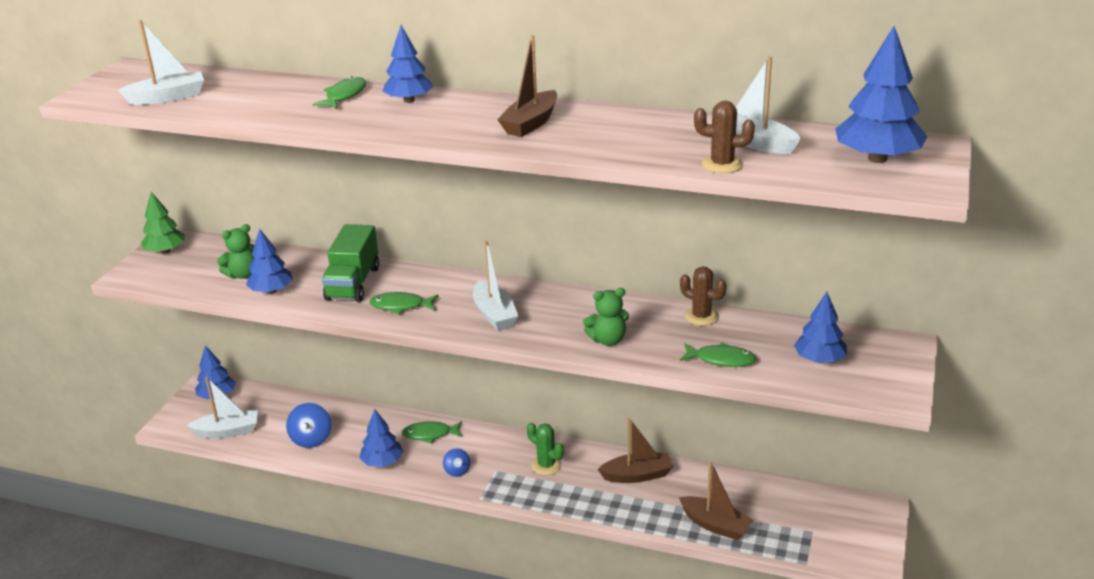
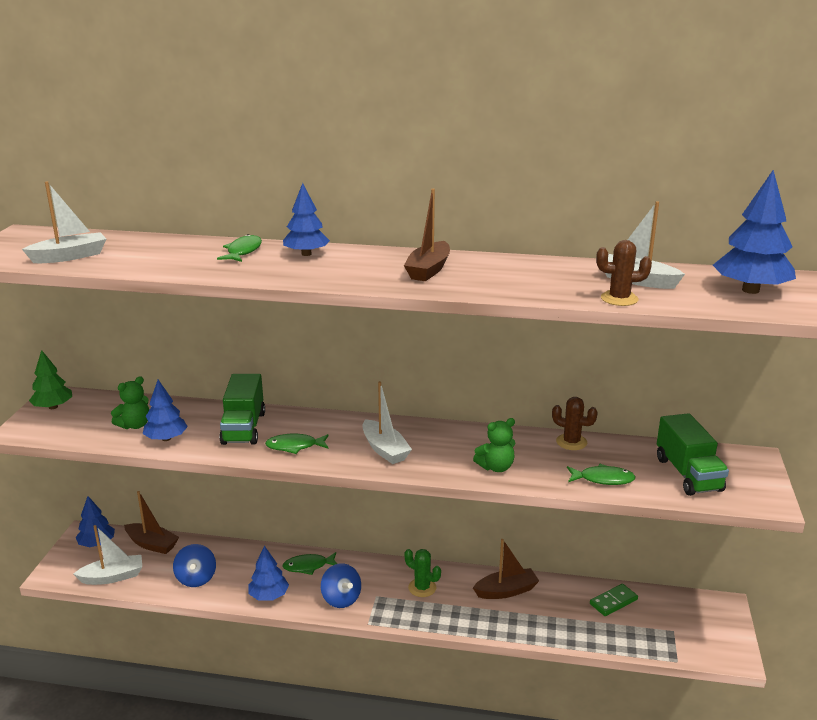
camera: 10 degrees left, 5 degrees down
blue spinning top [443,448,470,477] -> blue spinning top [321,563,361,608], size x1.66
brown boat [679,462,754,540] -> brown boat moved to [124,491,179,554]
blue tree [794,292,847,363] -> green truck [657,413,729,496]
none -> green domino [590,584,638,616]

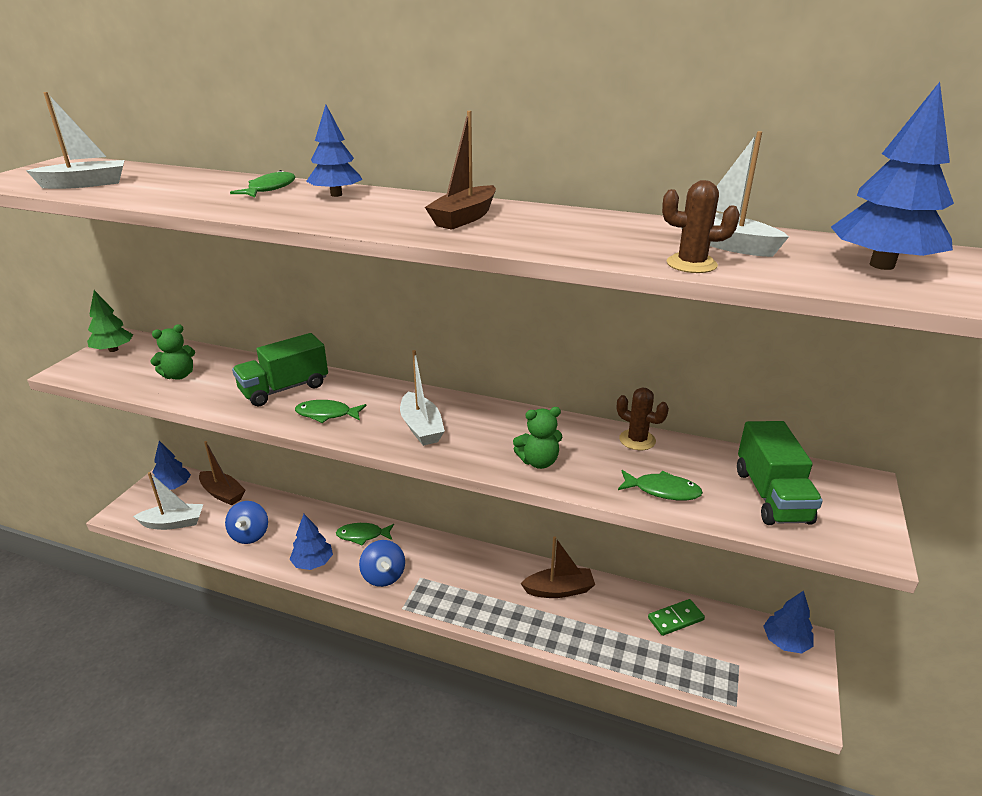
camera: 10 degrees right, 5 degrees up
blue tree [143,380,188,441] -> blue tree moved to [763,590,814,654]
green truck [219,374,265,445] -> green truck turned 45 degrees clockwise [232,333,328,406]
green cactus [404,549,441,597] -> none

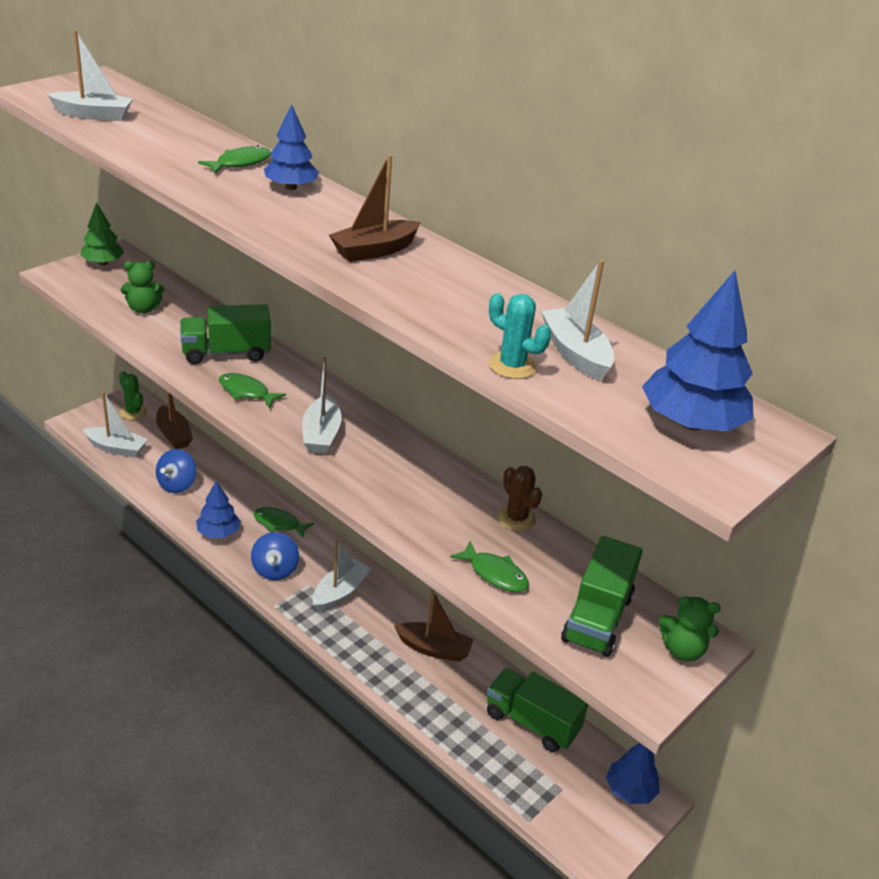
camera: 20 degrees right, 5 degrees up
blue tree [152,441,191,490] -> green cactus [119,371,147,420]
green teddy bear [513,407,562,469] -> green teddy bear moved to [659,596,721,662]
green domino [648,599,705,636] -> green truck [487,668,588,752]
brown cactus [662,180,740,273] -> turquoise cactus [489,293,551,379]
none -> white boat [312,541,371,612]

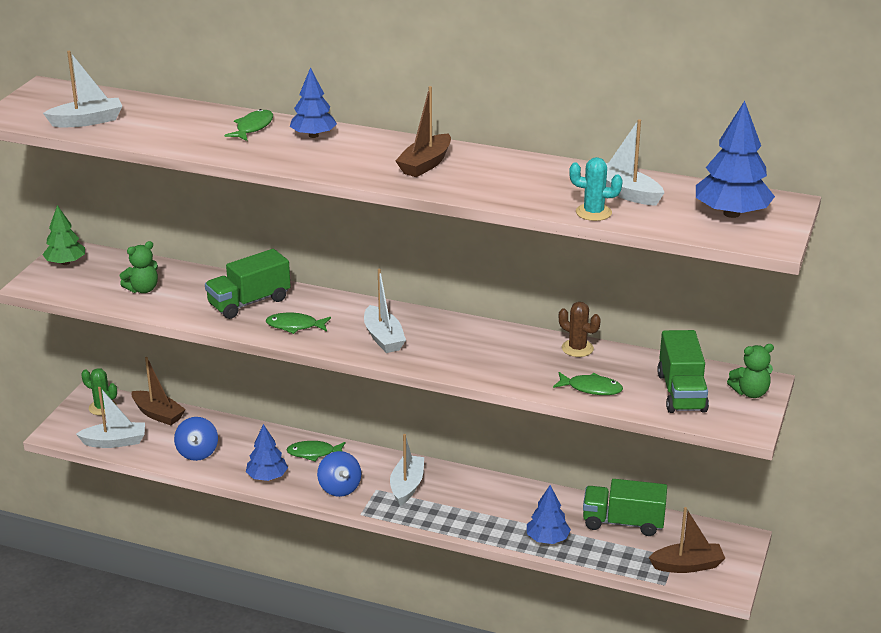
camera: 20 degrees left, 5 degrees down
brown boat [394,589,474,662] -> brown boat moved to [648,507,726,573]
blue tree [606,743,660,804] -> blue tree moved to [527,485,571,544]

